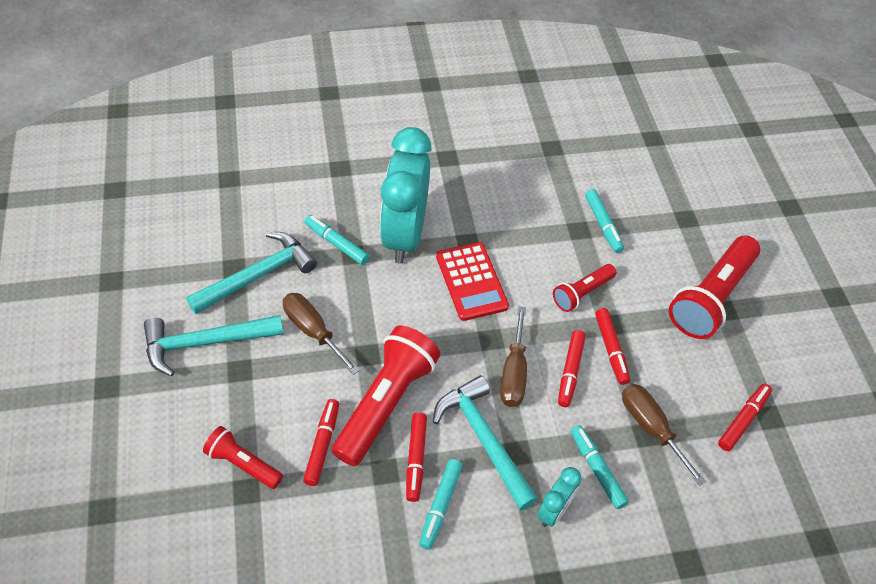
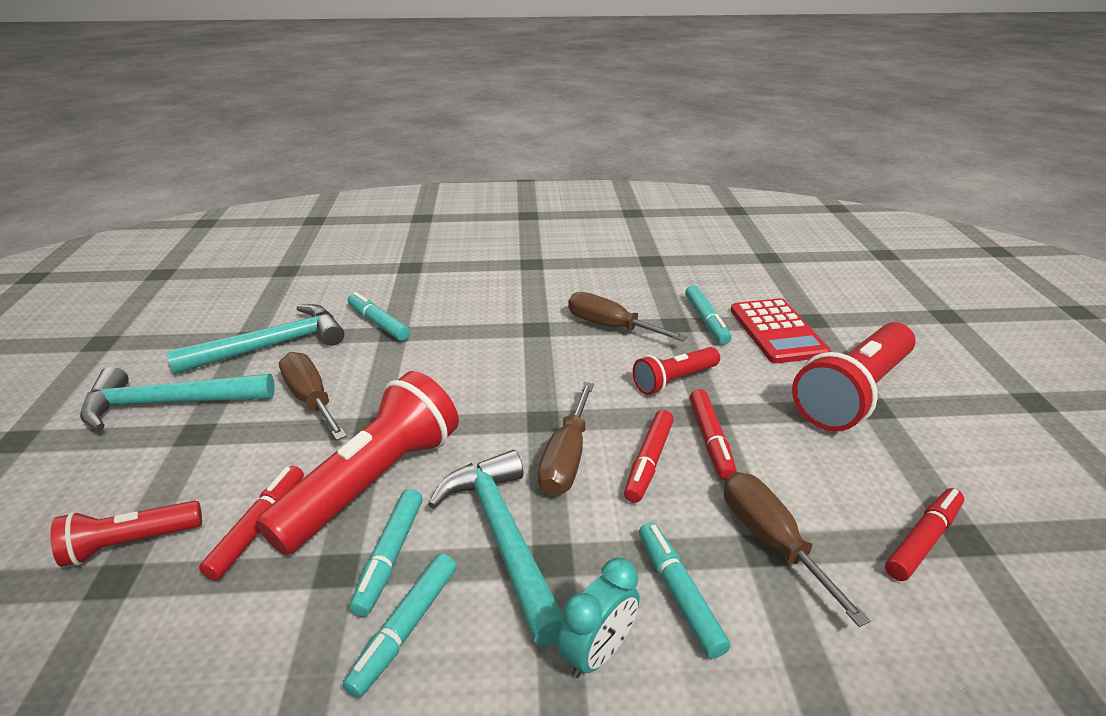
camera: 10 degrees right, 20 degrees down
red flashlight [203,426,283,489] -> red flashlight turned 60 degrees counterclockwise [50,501,202,567]
turquoise clock [380,127,432,264] -> none
red marker [406,412,427,502] -> turquoise marker [350,489,422,617]
red calculator [436,242,509,321] -> red calculator moved to [730,298,831,363]
none -> brown screwdriver [568,292,687,342]

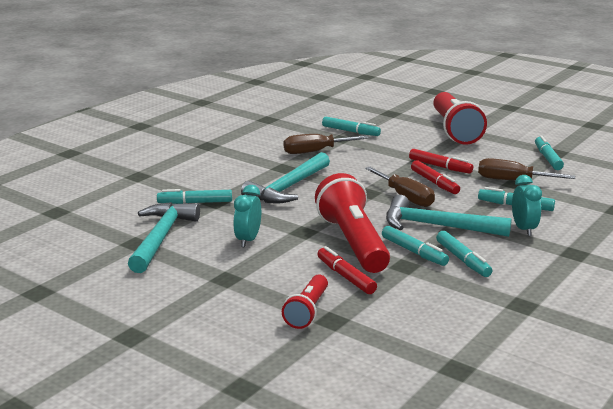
camera: 50 degrees left, 10 degrees down
turquoise hammer [80,367,275,431] -> turquoise hammer moved to [241,152,330,204]
brown screwdriver [279,352,347,440] -> turquoise clock [233,185,261,247]
red flashlight [633,347,720,395] -> none
red calculator [730,298,831,363] -> none
red marker [885,488,964,581] -> turquoise marker [535,135,564,170]

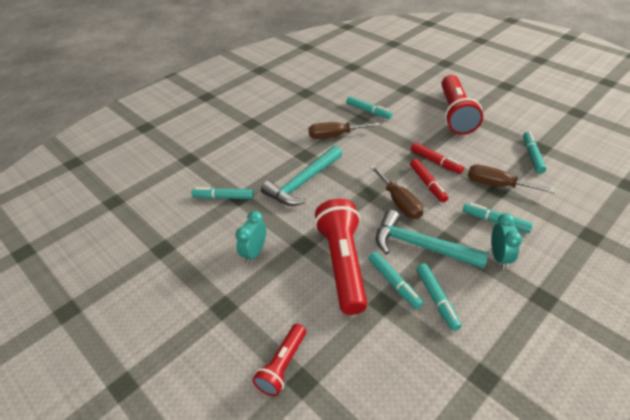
camera: 10 degrees right, 20 degrees up
turquoise hammer [128,202,200,273] -> none
red marker [317,246,377,294] -> none

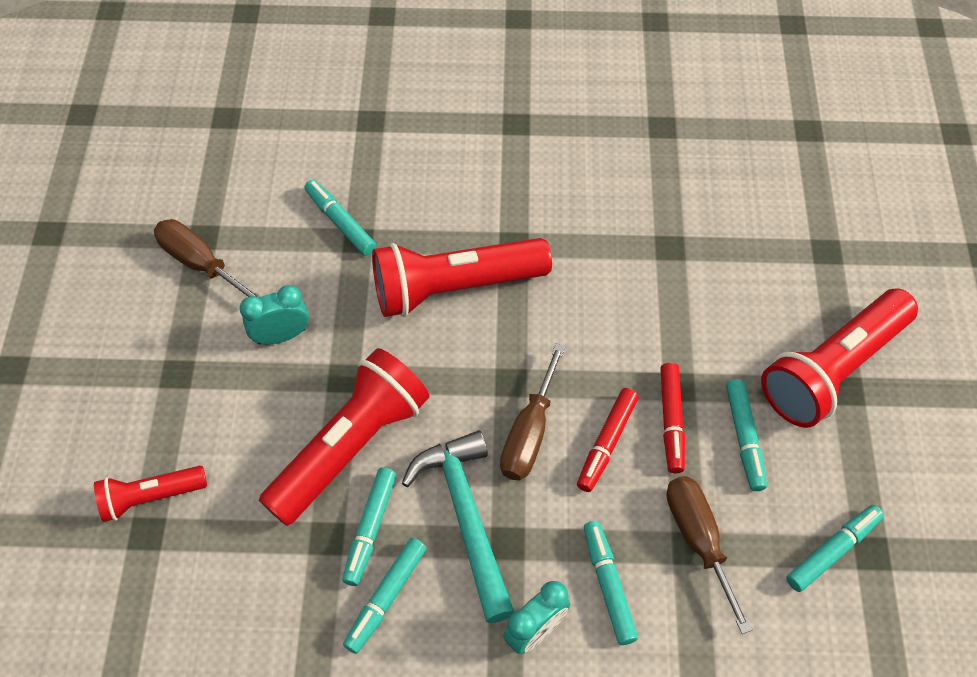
camera: 45 degrees right, 15 degrees up
turquoise hammer [261,145,342,206] -> red flashlight [372,238,552,317]
brown screwdriver [309,122,380,139] -> brown screwdriver moved to [154,219,261,298]
turquoise marker [346,96,392,119] -> turquoise marker moved to [726,379,767,491]

